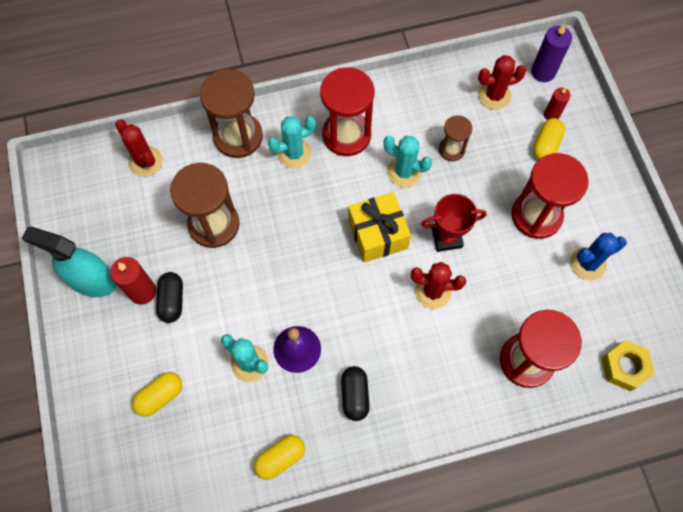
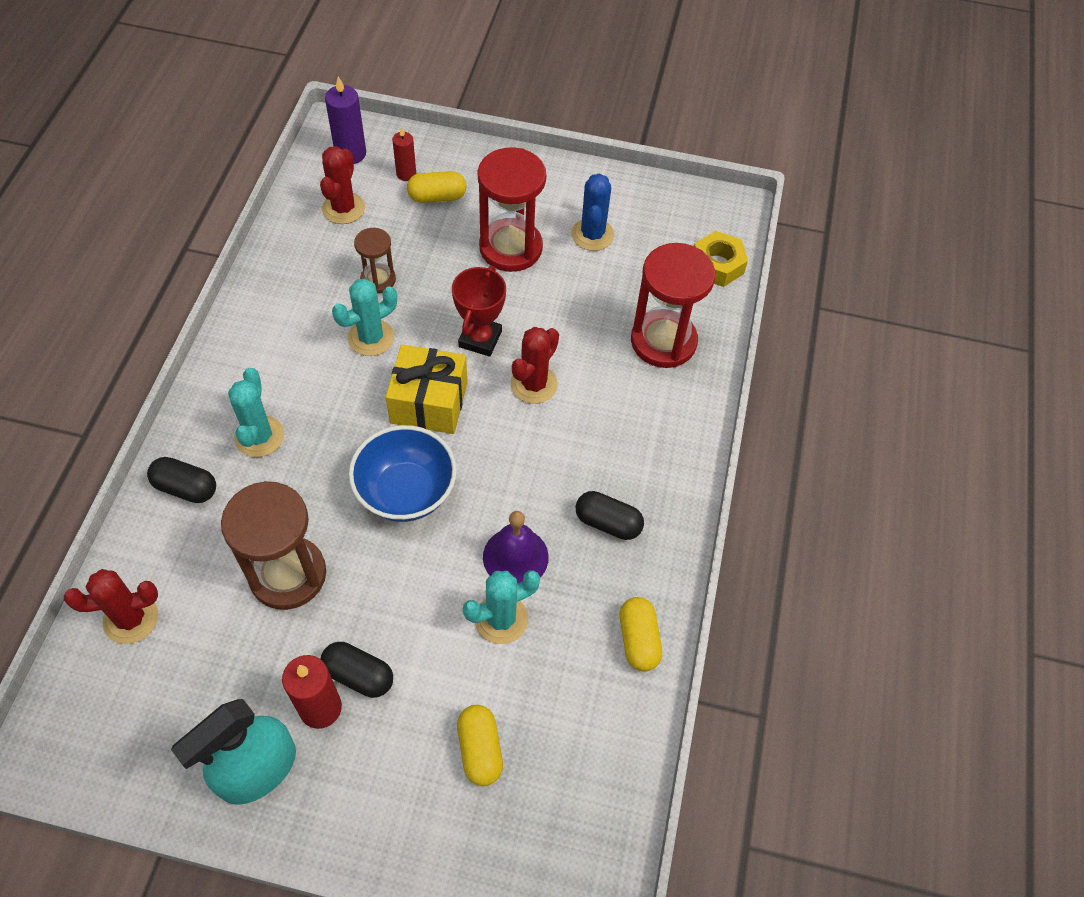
camera: 65 degrees left, 10 degrees down
brown hourglass [199,69,263,158] -> black capsule [147,457,216,503]
red hourglass [320,67,374,156] -> none
yellow capsule [533,118,565,160] -> yellow capsule turned 60 degrees counterclockwise [407,171,467,203]
none -> blue bowl [349,425,457,522]

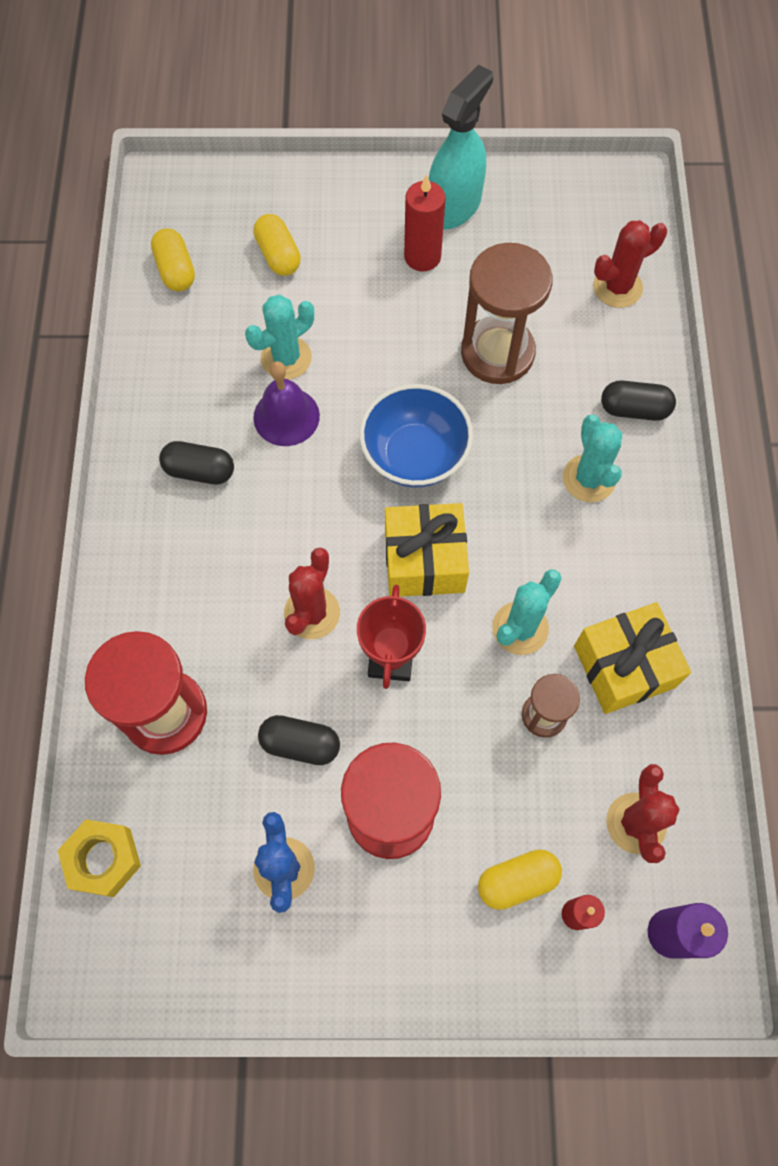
camera: 170 degrees right, 10 degrees up
black capsule [321,642,393,698] -> black capsule moved to [258,715,340,765]
yellow capsule [620,597,662,672] -> yellow capsule moved to [151,228,195,291]
none -> yellow gift [574,602,691,714]

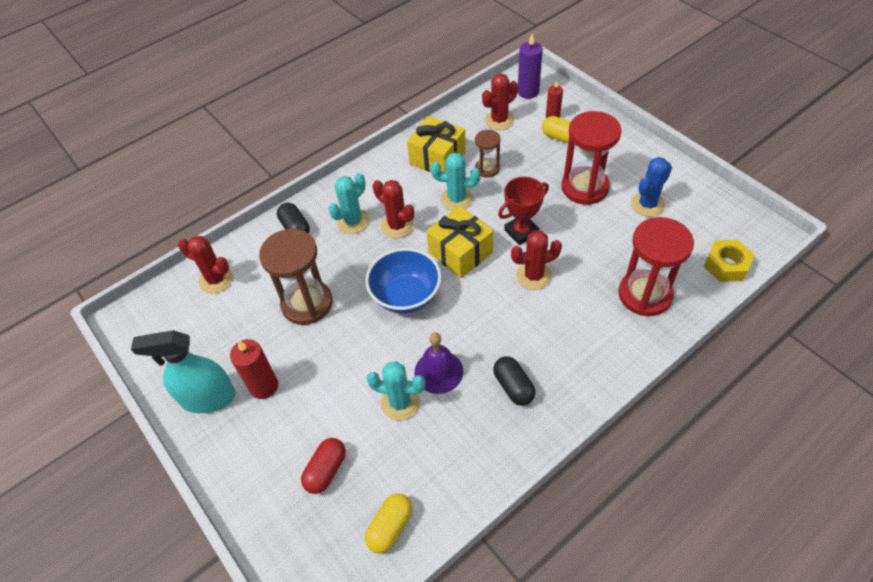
camera: 125 degrees left, 15 degrees down
yellow capsule [253,214,301,276] -> red capsule [301,438,346,494]
black capsule [258,715,340,765] -> none
none -> red cactus [373,180,414,238]

